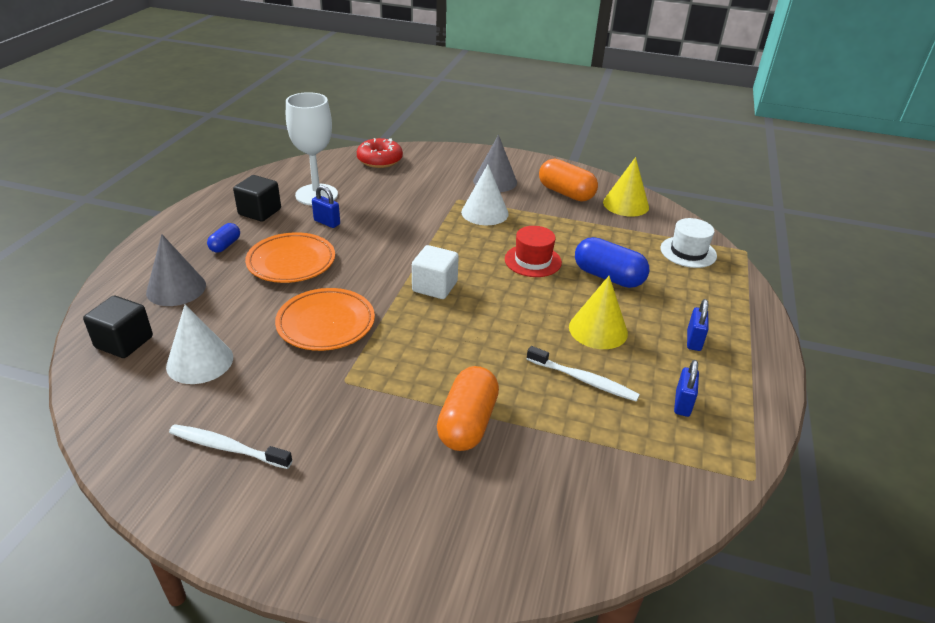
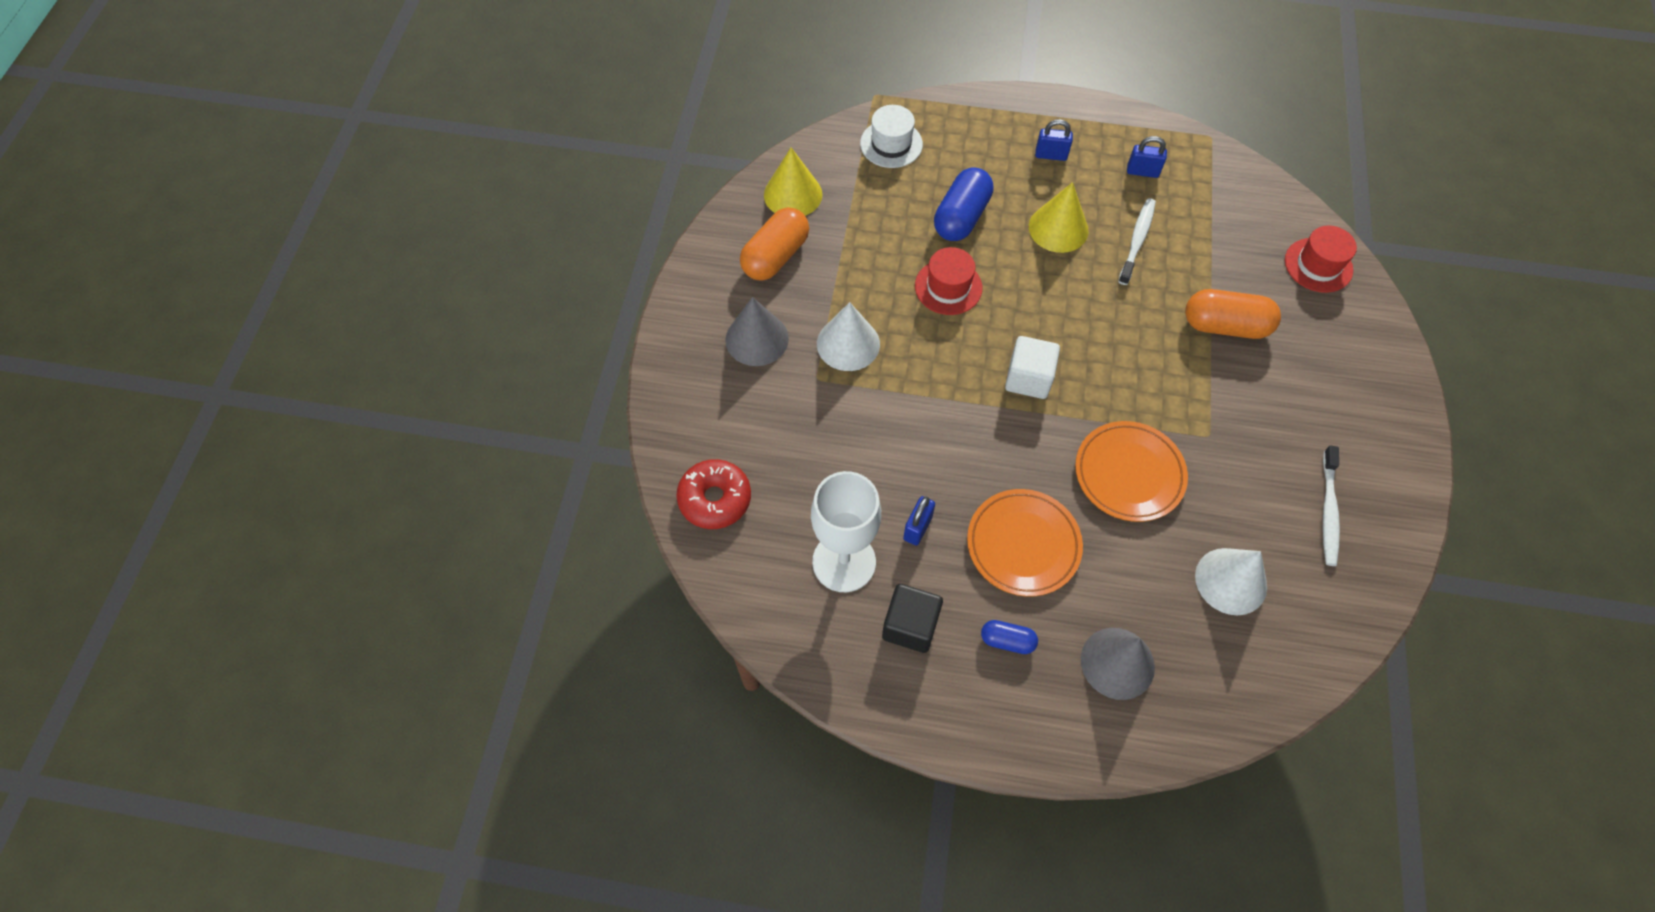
camera: 95 degrees left, 25 degrees up
black cube [83,296,153,358] -> none
none -> red hat [1285,225,1357,293]

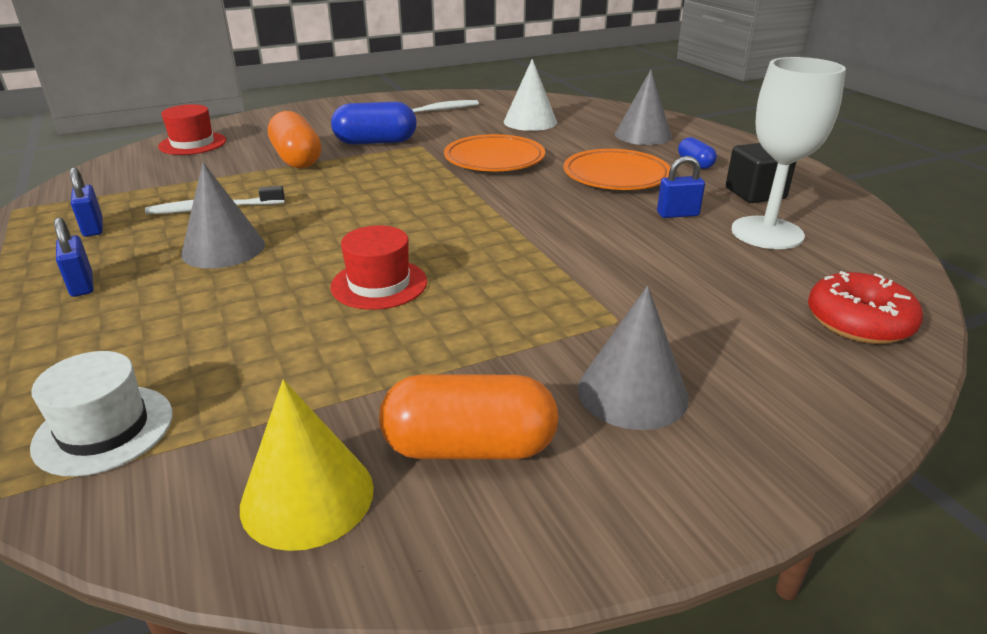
camera: 125 degrees left, 30 degrees down
white cone [817,302,880,371] -> none
blue capsule [934,168,993,241] -> blue capsule moved to [331,102,417,145]
white cube [1005,336,1060,399] -> none
yellow cone [1029,182,1089,253] -> grey cone [181,162,265,269]

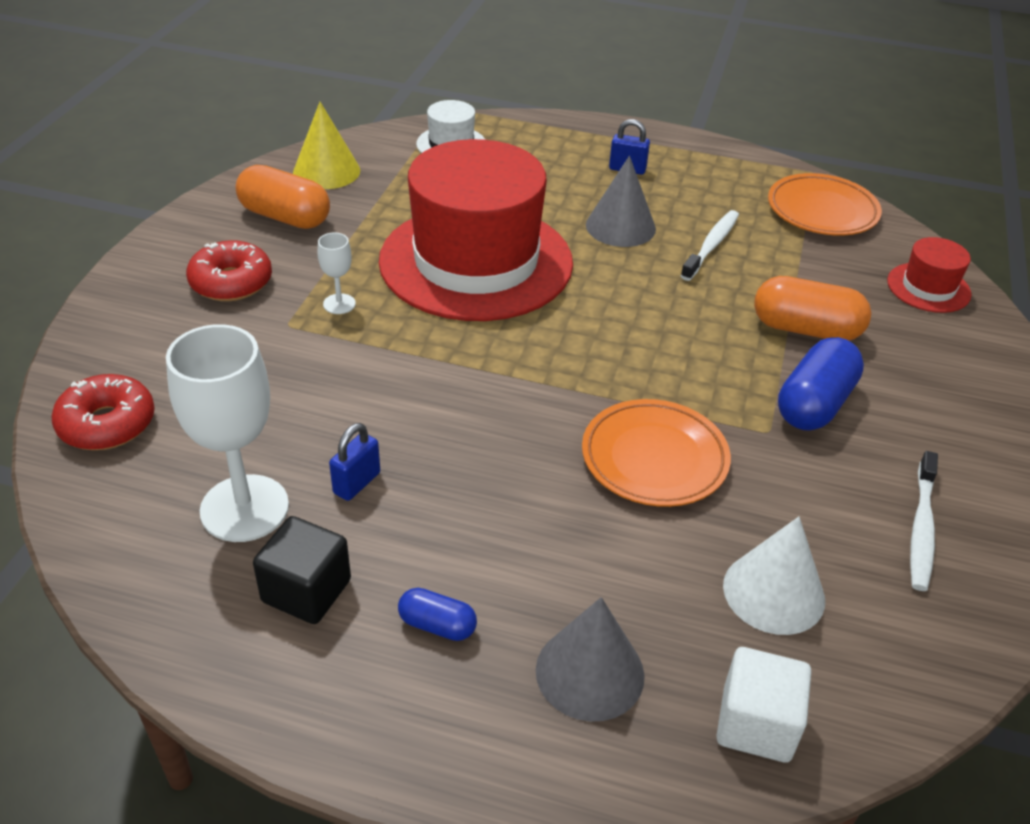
camera: 130 degrees right, 10 degrees up
blue padlock [70,167,103,237] -> none
red hat [331,225,427,310] -> red hat [379,139,573,321], size x2.39
orange capsule [379,374,558,459] -> orange capsule turned 75 degrees clockwise [235,165,330,229]
orange plate [564,149,671,190] -> orange plate moved to [768,173,882,235]
grey cone [578,286,689,430] -> red donut [186,240,272,301]
none -> white goblet [318,233,356,314]
none -> white cube [716,647,811,763]

